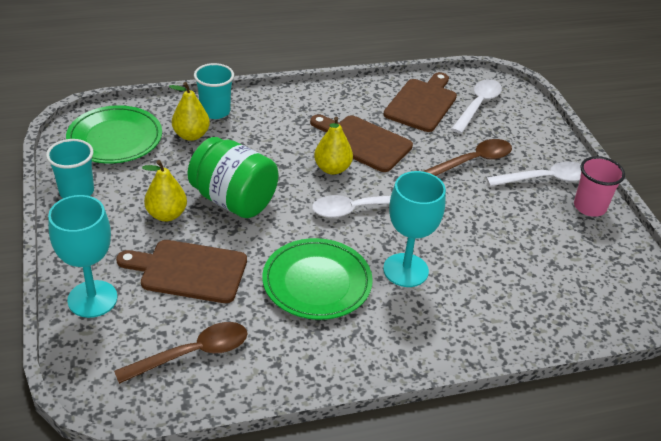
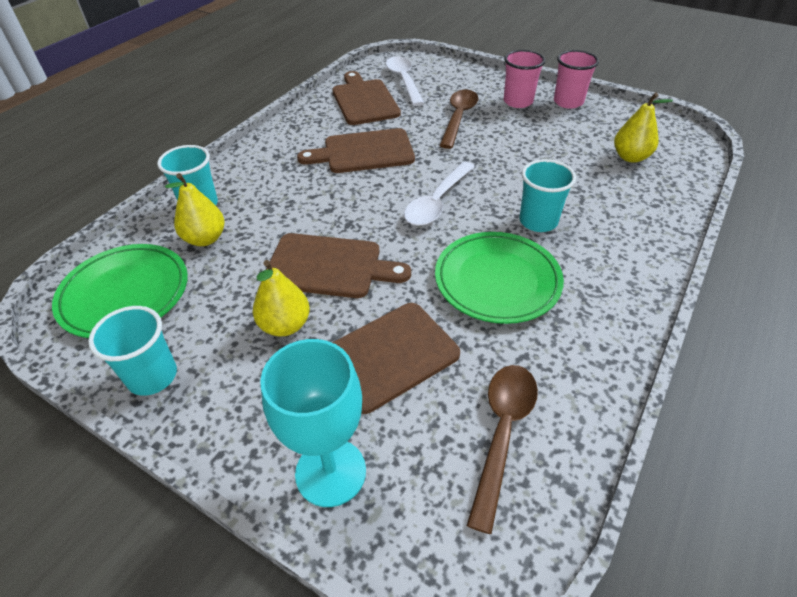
camera: 40 degrees left, 5 degrees up
green jar [188,137,278,218] -> brown cutting board [266,233,411,298]
yellow pear [314,116,353,175] -> yellow pear moved to [614,93,673,163]
turquoise goblet [383,171,446,287] -> turquoise cup [520,159,576,232]
white spoon [486,162,581,186] -> pink cup [504,50,545,108]

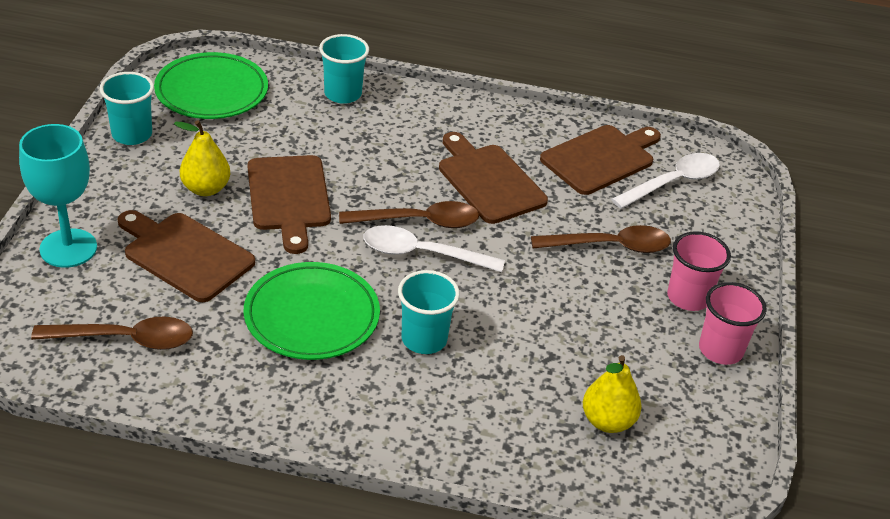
camera: 65 degrees right, 5 degrees down
yellow pear [165,173,225,246] -> none
none -> brown spoon [339,201,479,228]

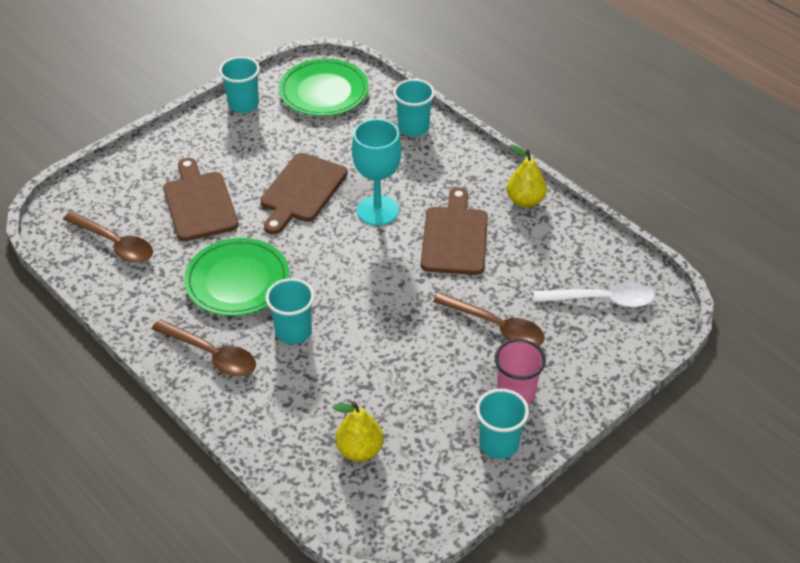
camera: 40 degrees right, 5 degrees up
turquoise goblet [19,124,97,268] -> turquoise goblet moved to [352,119,402,226]
yellow pear [174,120,230,196] -> yellow pear moved to [507,144,547,208]
brown spoon [339,201,479,228] -> brown spoon moved to [152,319,256,377]
white spoon [363,225,505,272] -> none
brown cutting board [540,125,661,195] -> none
pink cup [699,282,767,365] -> turquoise cup [476,389,529,459]

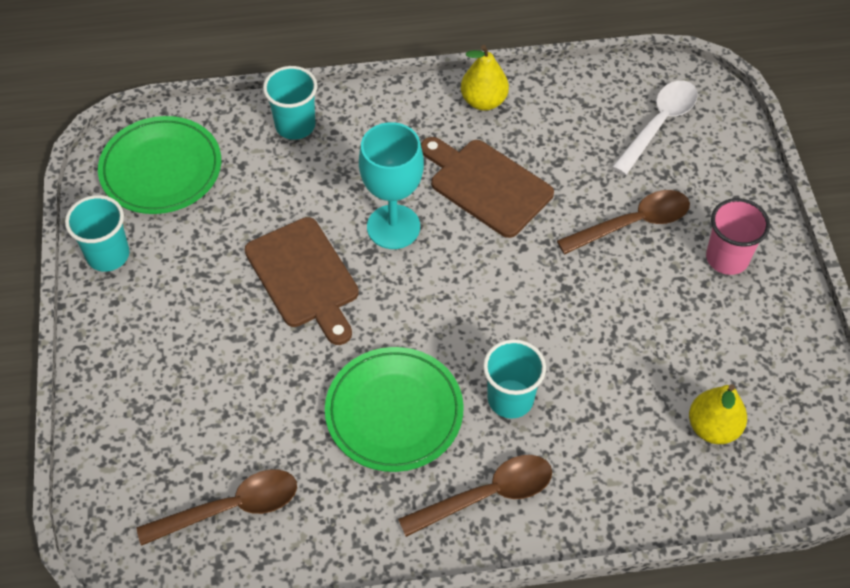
camera: 55 degrees left, 10 degrees up
brown cutting board [163,158,239,241] -> none
turquoise cup [476,389,529,459] -> none

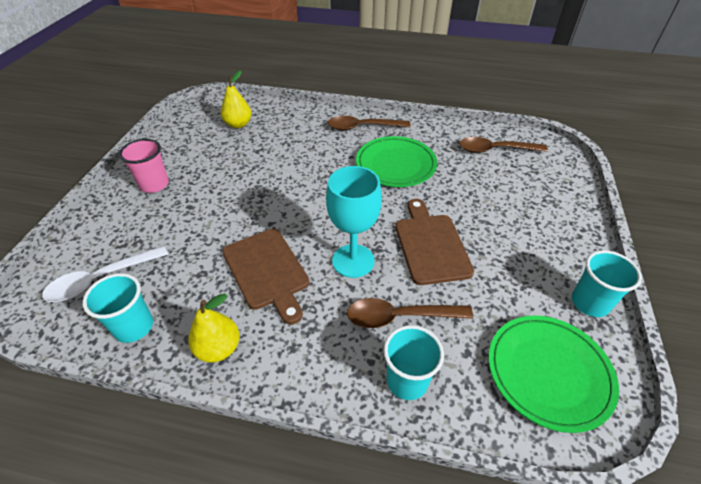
camera: 160 degrees left, 10 degrees down
turquoise cup [483,339,546,419] -> turquoise cup moved to [82,273,153,343]
brown spoon [557,190,690,254] -> brown spoon moved to [347,298,473,328]

